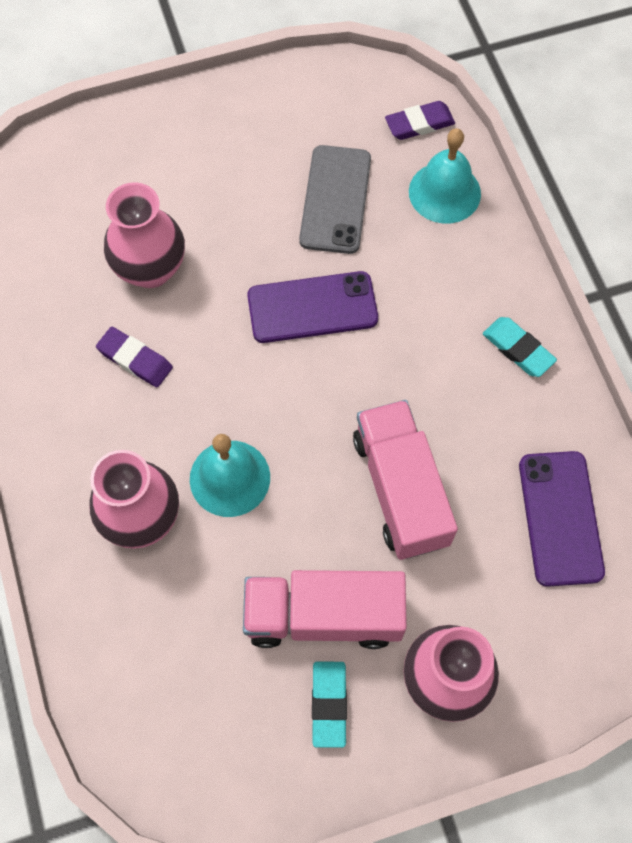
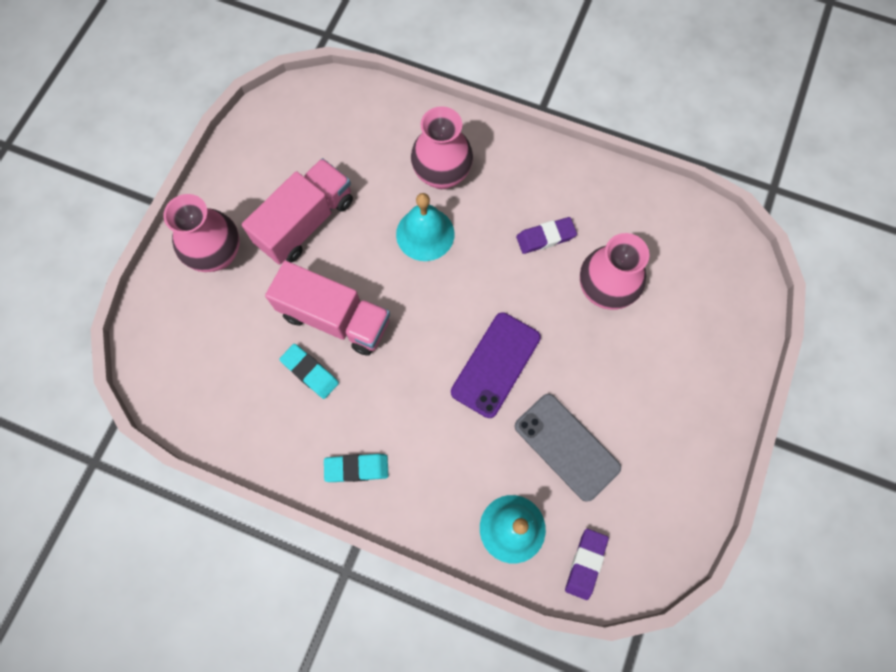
camera: 130 degrees right, 5 degrees up
turquoise eraser [312,662,347,748] -> turquoise eraser moved to [279,344,339,399]
purple phone [519,451,605,587] -> none

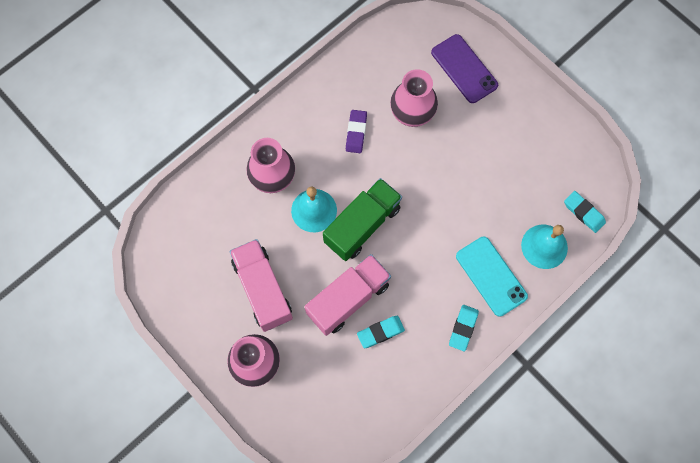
camera: 65 degrees left, 0 degrees up
purple phone [451,312,541,418] -> purple phone moved to [431,34,498,103]
grey phone [515,394,621,502] -> none
purple eraser [565,529,609,600] -> turquoise eraser [564,191,606,233]
none -> green truck [323,178,402,261]
none -> turquoise phone [456,237,528,317]

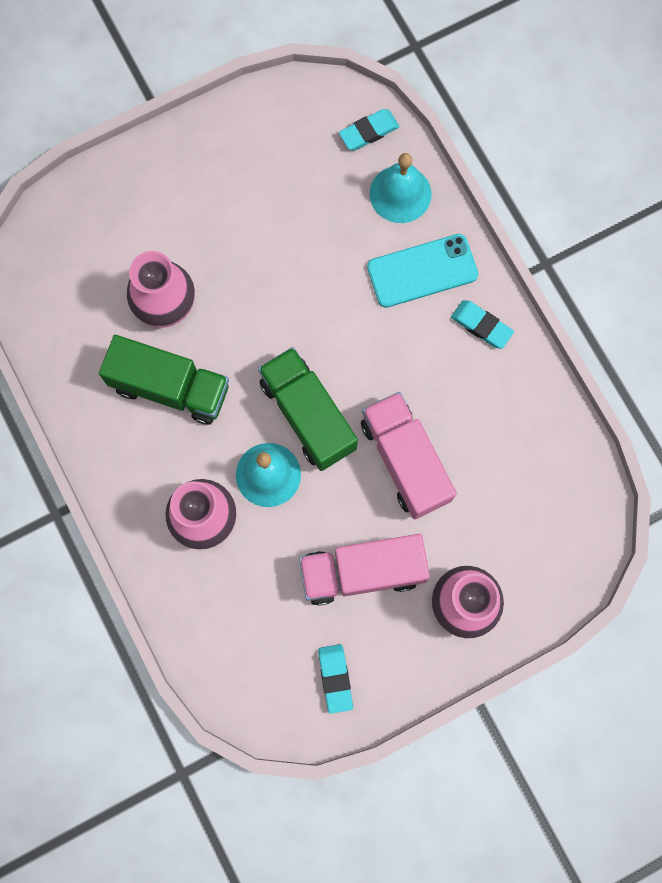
camera: 75 degrees left, 5 degrees up
purple eraser [346,110,367,153] -> green truck [99,335,229,425]
turquoise eraser [357,316,405,348] -> turquoise eraser moved to [318,644,353,714]
purple phone [431,34,498,103] -> none

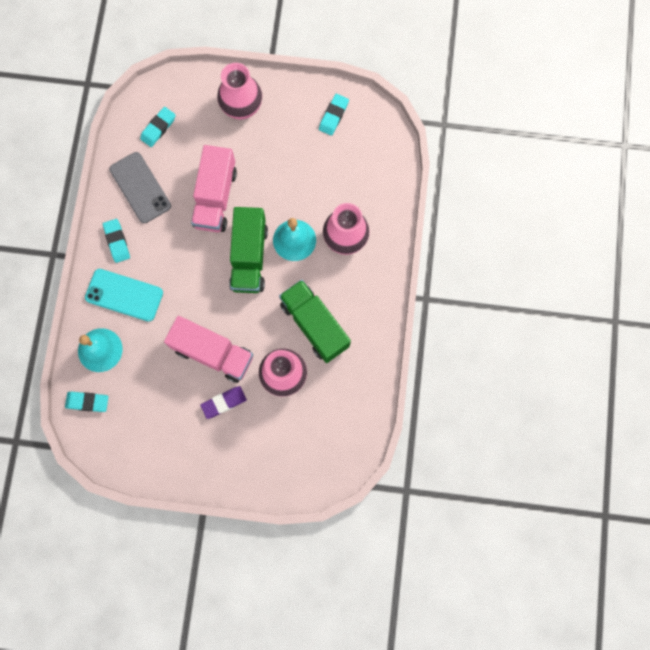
camera: 145 degrees left, 0 degrees up
pink truck [299,534,430,606] -> pink truck moved to [164,316,253,383]
none -> grey phone [109,152,171,223]
none -> turquoise eraser [140,107,176,147]
none -> purple eraser [200,386,247,419]

